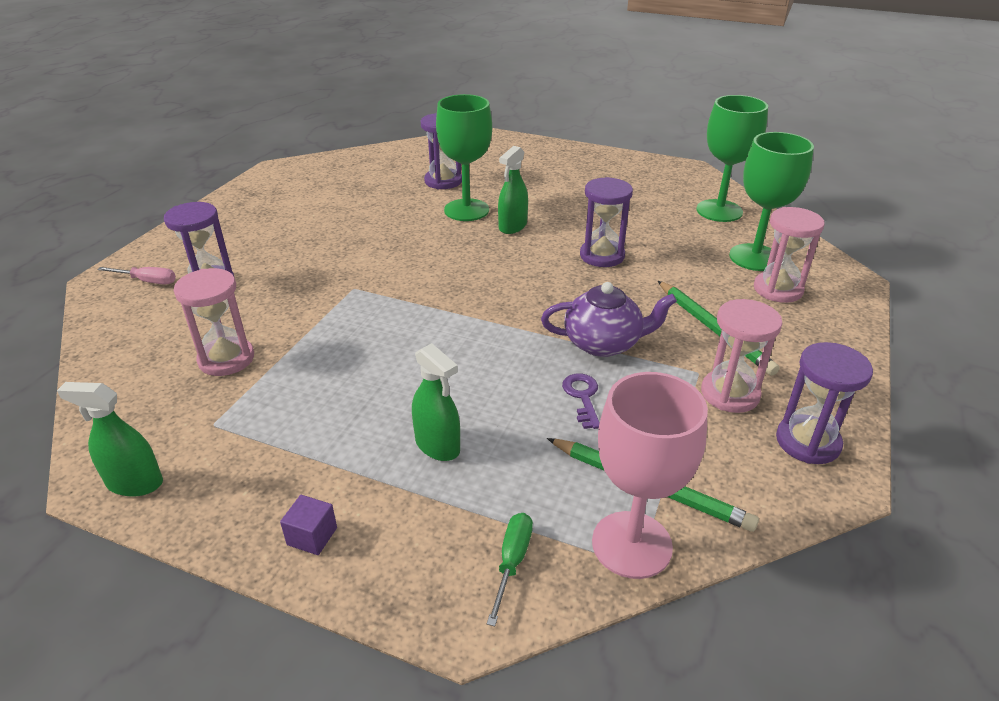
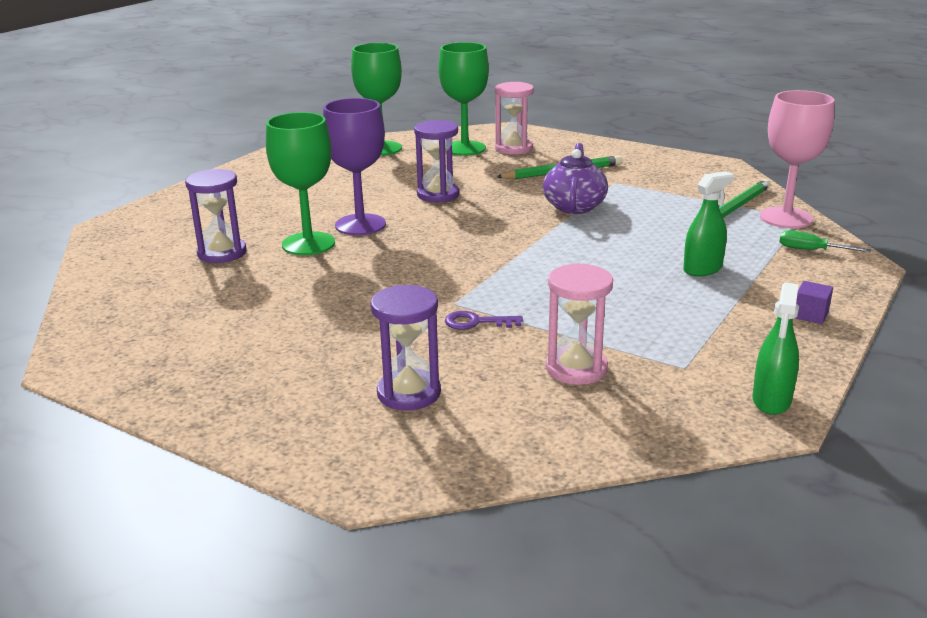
camera: 80 degrees left, 10 degrees down
pink screwdriver [97,267,176,285] -> none
green spray bottle [498,146,528,234] -> purple goblet [323,98,386,235]
purple key [562,374,600,429] -> purple key moved to [445,311,523,330]
pink hourglass [701,299,782,413] -> none
purple hourglass [776,342,873,464] -> none

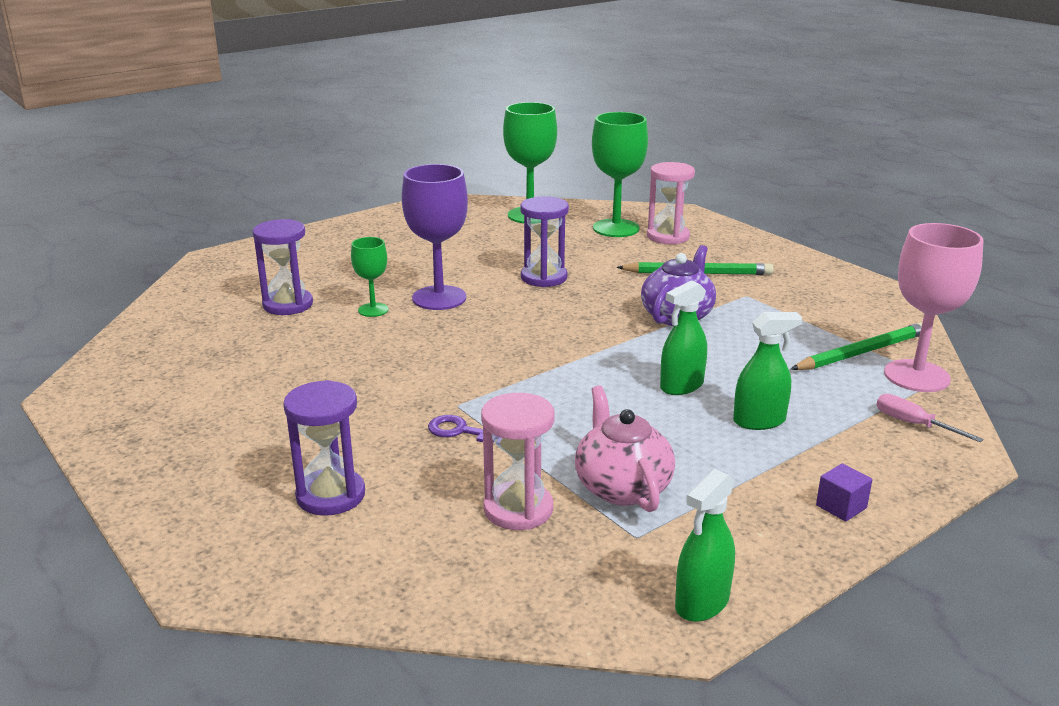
camera: 20 degrees right, 0 degrees up
green goblet [266,112,335,255] -> green goblet [351,237,389,317], size x0.54
green screwdriver [780,230,871,252] -> pink screwdriver [877,394,984,442]
none -> pink teapot [575,385,675,512]
none -> green spray bottle [660,280,707,395]

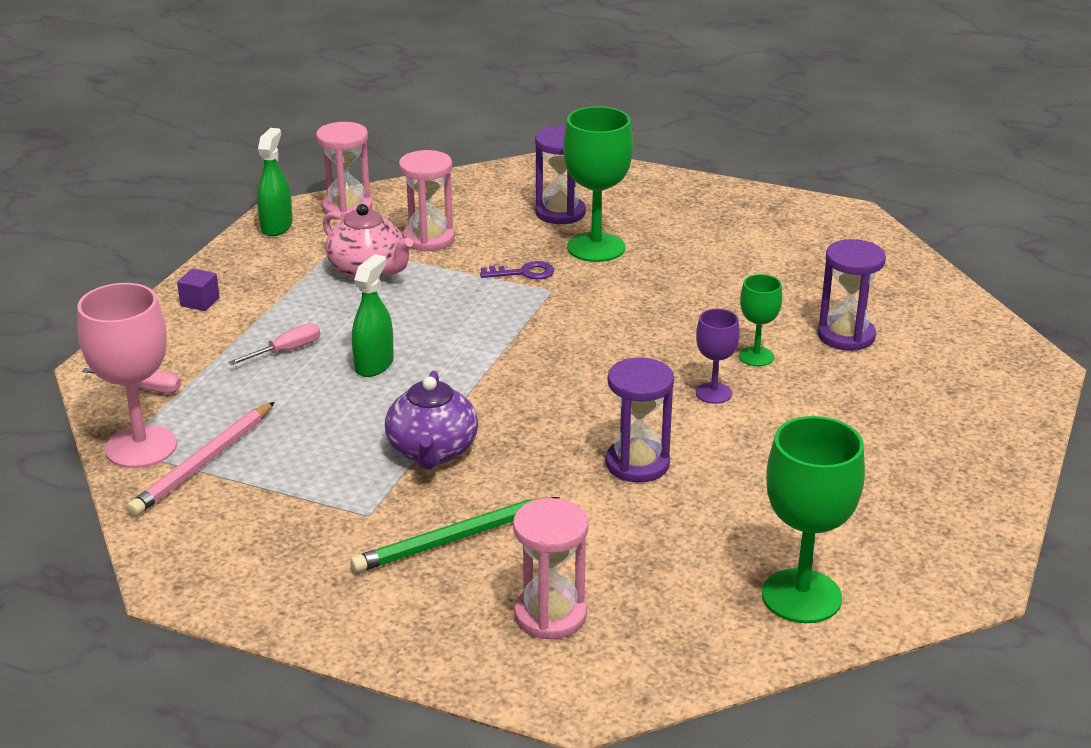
camera: 150 degrees right, 5 degrees up
purple goblet [402,164,468,310] -> purple goblet [696,309,740,404], size x0.54
green goblet [592,112,648,237] -> green goblet moved to [563,106,633,262]
green spray bottle [733,312,802,430] -> pink screwdriver [228,323,320,365]
green pencil [791,322,922,370] -> pink pencil [127,402,275,516]
none -> pink hourglass [316,122,372,216]

